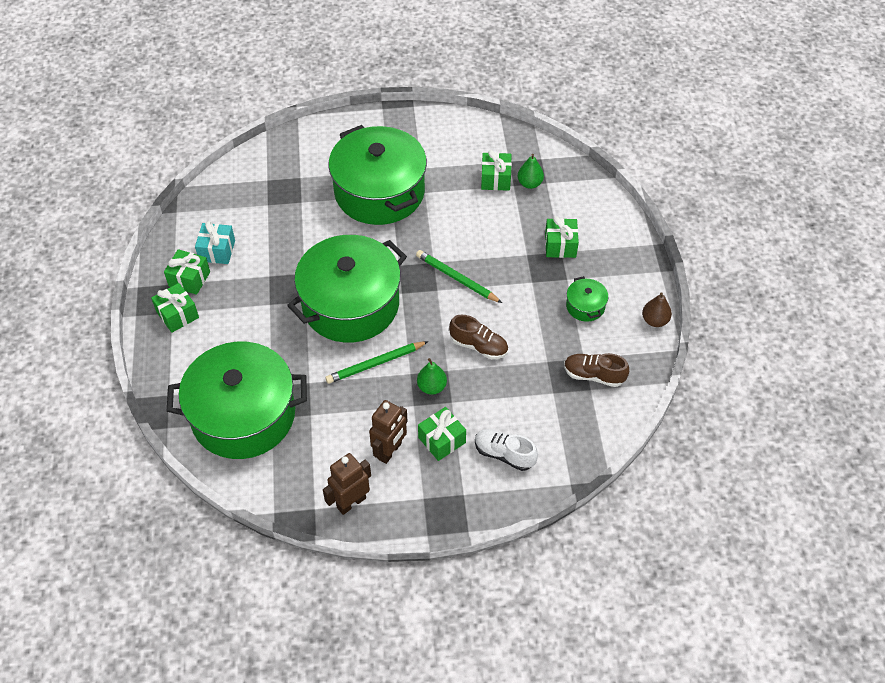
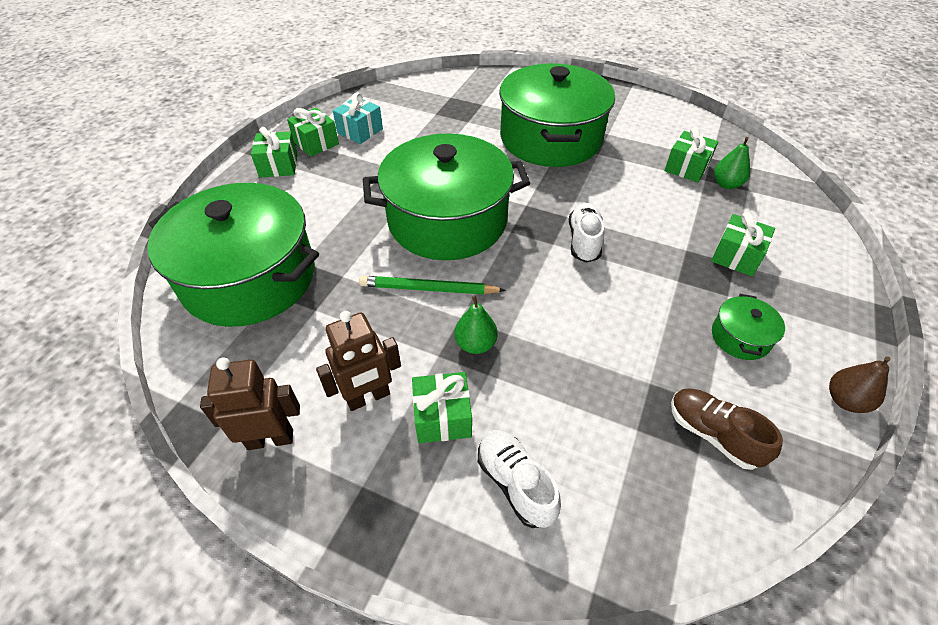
camera: 30 degrees right, 5 degrees down
green pencil [416,250,502,303] -> white shoe [569,203,604,263]
brown shoe [449,314,508,359] -> none

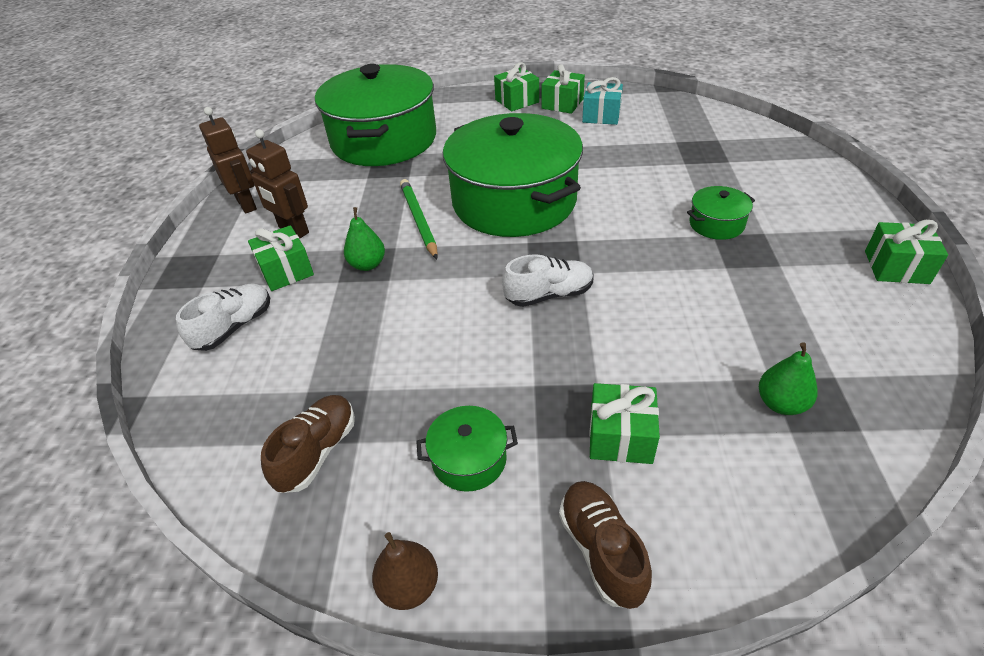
camera: 70 degrees right, 5 degrees down
green pot [499,63,615,167] -> green pot [687,186,755,240], size x0.40
green gift [665,127,718,183] -> green gift moved to [865,220,948,284]
none -> brown shoe [559,481,652,609]

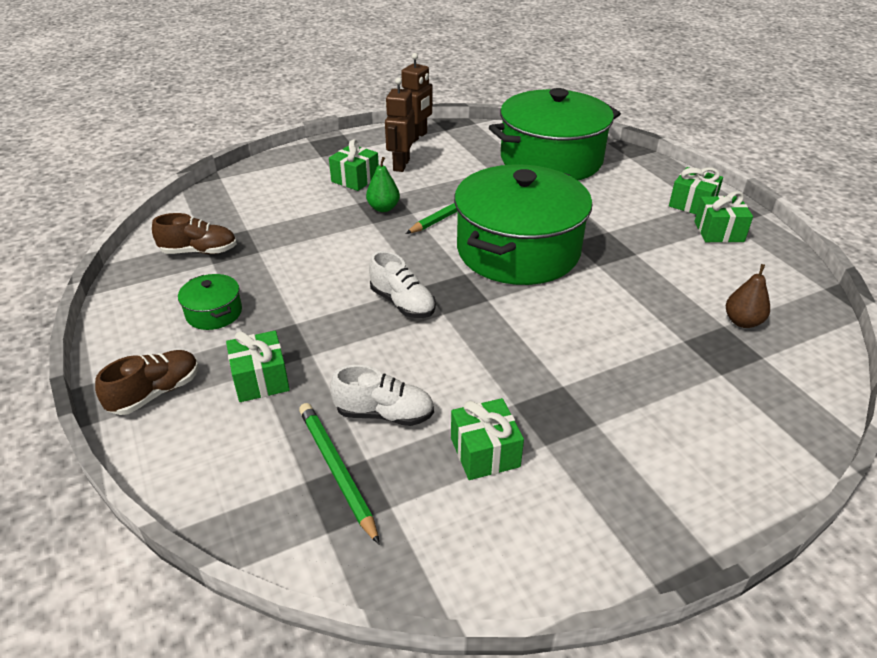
camera: 60 degrees right, 5 degrees down
white shoe [176,283,270,351] -> white shoe moved to [330,365,434,426]
brown pear [372,532,438,610] -> brown pear moved to [726,264,770,328]
turquoise gift [582,77,623,125] -> none
green pot [687,186,755,240] -> none
green pear [759,342,817,415] -> green pencil [299,403,380,545]
green gift [865,220,948,284] -> green gift moved to [451,398,524,480]

